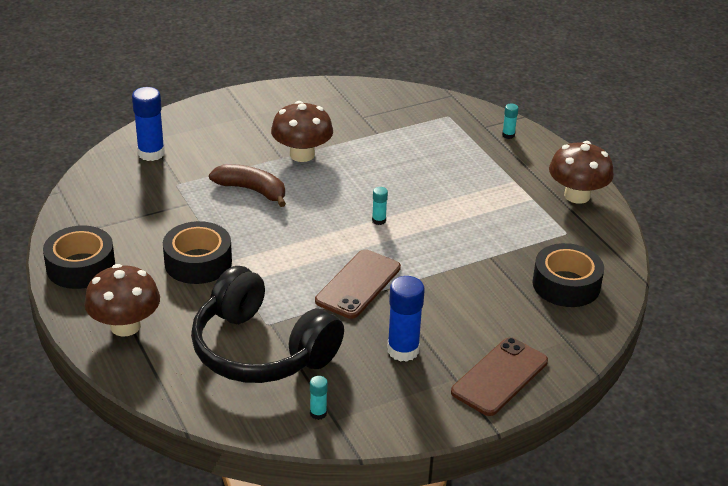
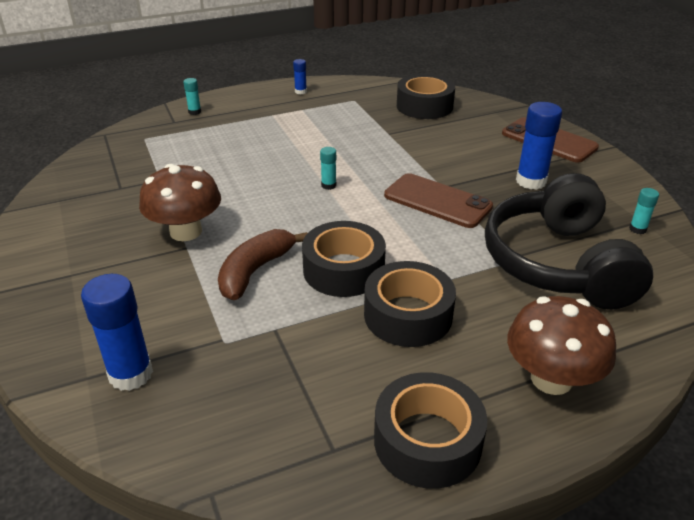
camera: 85 degrees left, 0 degrees up
black headphones [191,266,344,383] -> black headphones turned 135 degrees clockwise [485,173,653,310]
brown mushroom [549,141,614,204] -> blue glue stick [293,59,307,94]
none -> black tape [302,221,386,297]

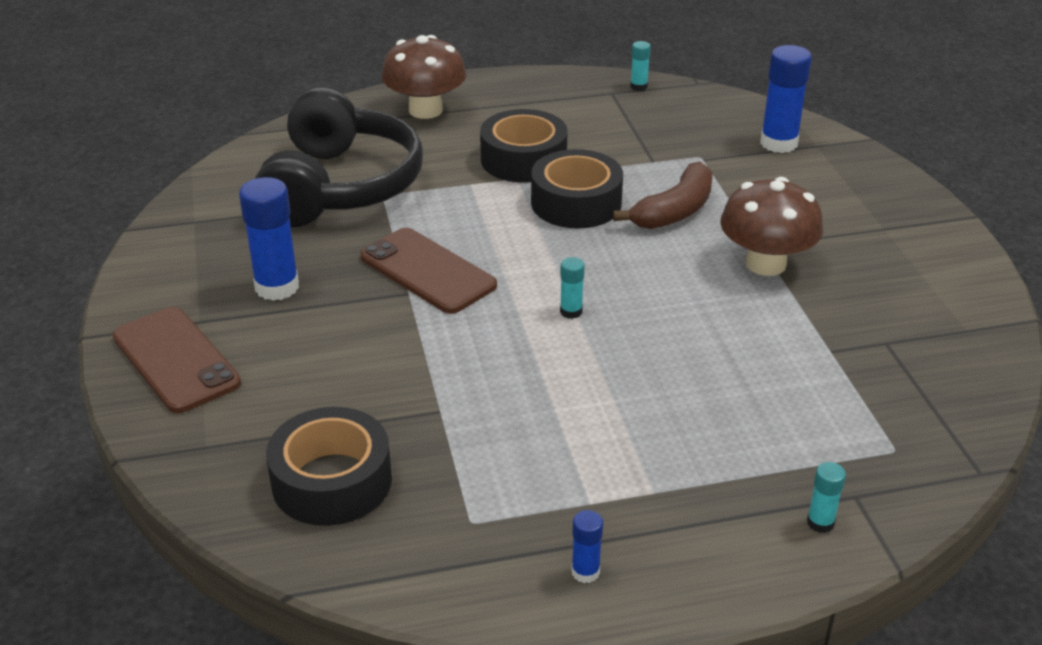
camera: 170 degrees left, 0 degrees up
black tape [374,372,487,489] -> none
turquoise glue stick [629,188,659,234] -> turquoise glue stick moved to [630,41,651,91]

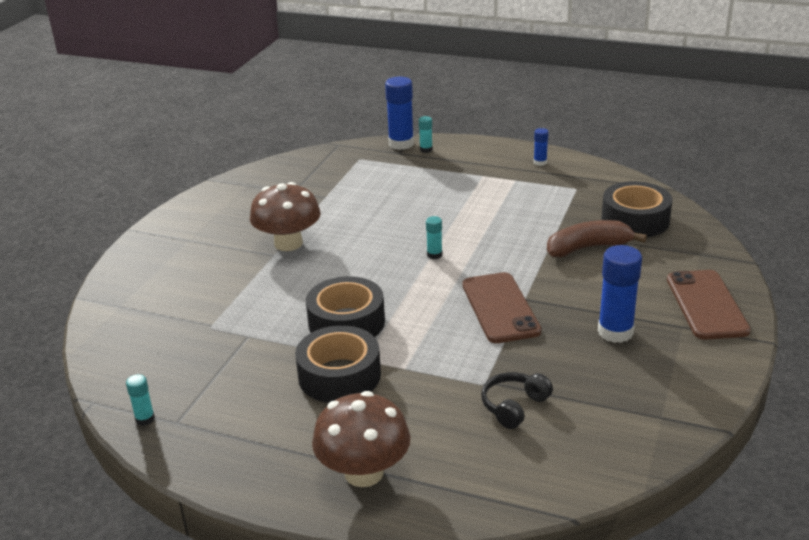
camera: 145 degrees left, 5 degrees down
black headphones [255,87,423,227] -> black headphones [481,372,553,429], size x0.41
brown banana [613,162,713,229] -> brown banana moved to [547,220,647,257]
blue glue stick [760,45,812,153] -> blue glue stick moved to [385,77,414,150]

